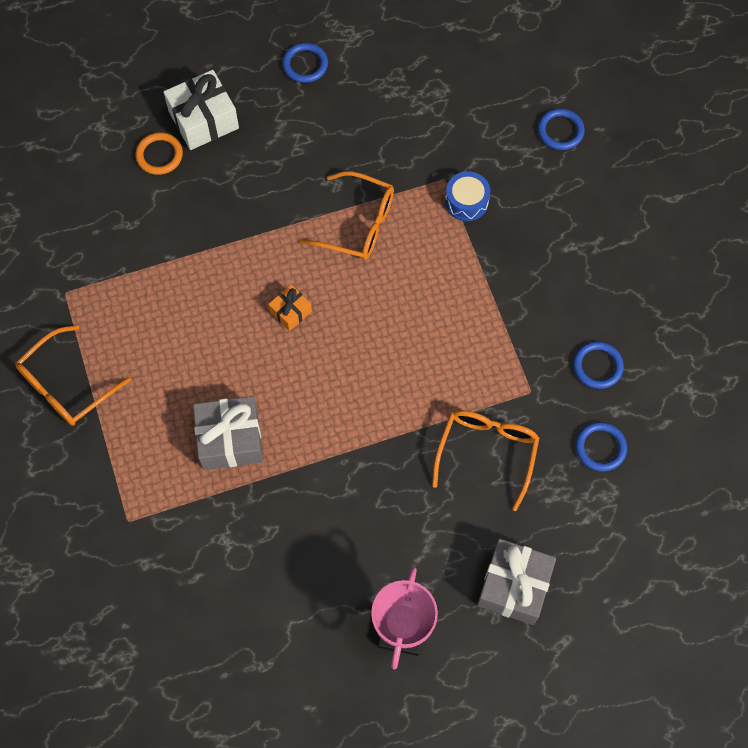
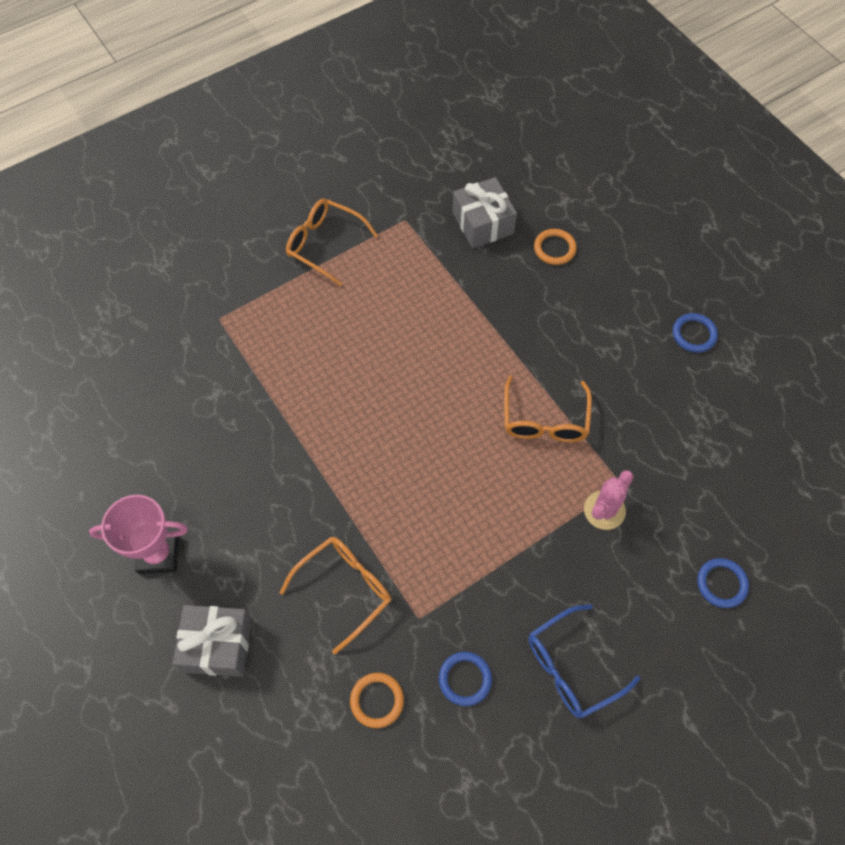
camera: 75 degrees right, 5 degrees down
white gift [163,70,239,150] -> none
grey gift [193,396,263,470] -> grey gift moved to [453,177,517,248]
orange gift [268,285,312,331] -> none
orange glasses [432,410,539,511] -> orange glasses turned 45 degrees counterclockwise [279,537,391,654]
blue drum [445,171,490,221] -> pink cactus [584,470,634,530]
blue ring [576,422,627,472] -> orange ring [350,673,404,728]
none -> blue glasses [528,604,640,718]

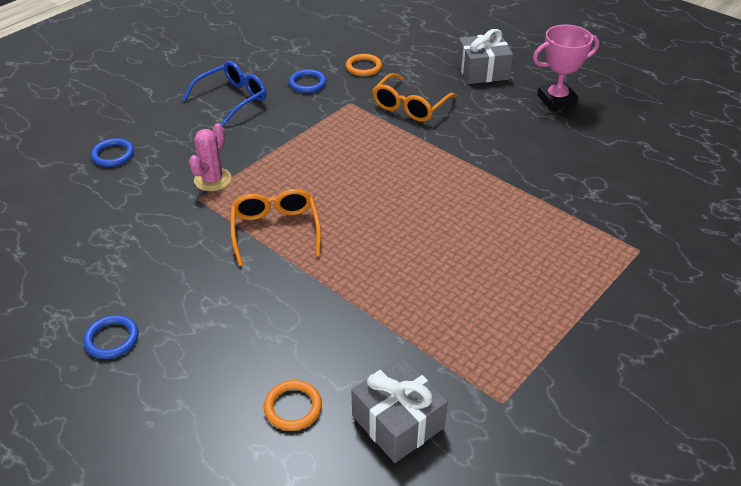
camera: 165 degrees right, 20 degrees down
orange glasses [286,199,378,286] -> none

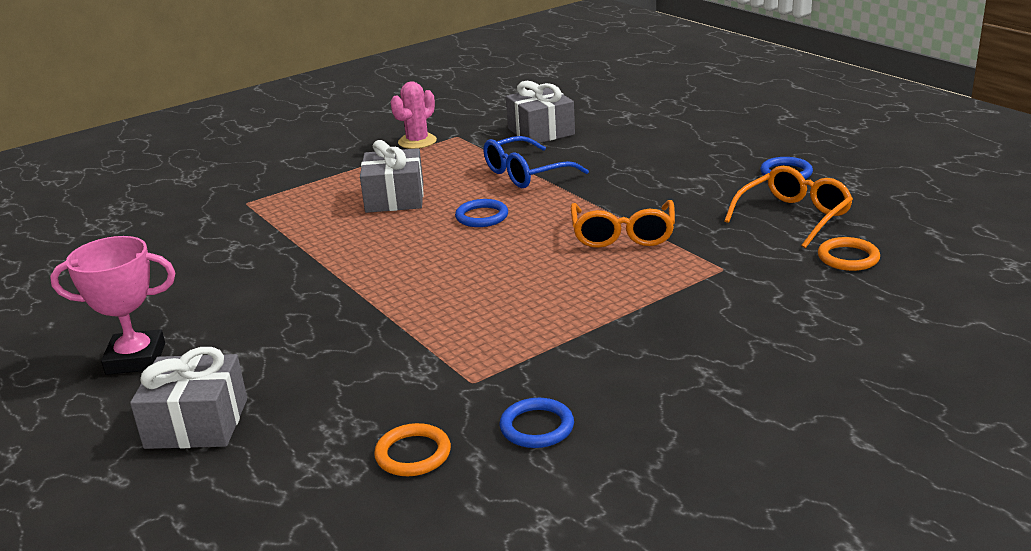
camera: 165 degrees left, 15 degrees down
blue ring [91,138,134,167] -> blue ring moved to [455,199,508,227]
blue glasses [183,61,267,127] -> blue glasses moved to [483,136,589,188]
pink cactus [189,123,232,191] -> pink cactus moved to [391,81,437,149]
orange ring [264,380,322,431] -> orange ring moved to [818,237,880,271]
orange glasses [372,73,457,122] -> orange glasses moved to [724,166,853,248]
none -> grey gift [360,140,424,213]

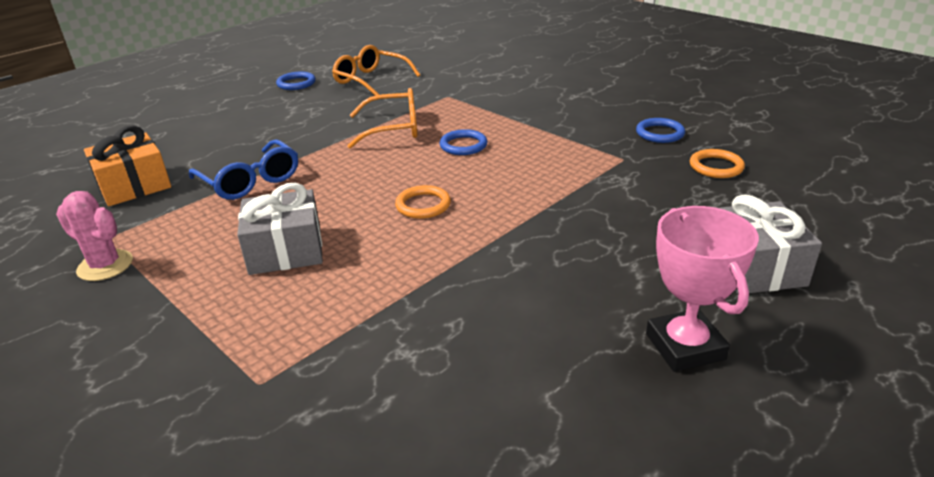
camera: 100 degrees left, 5 degrees up
blue ring [455,199,508,227] -> blue ring moved to [440,129,487,155]
grey gift [506,81,575,145] -> orange gift [84,125,171,206]
orange ring [818,237,880,271] -> orange ring moved to [395,185,451,219]

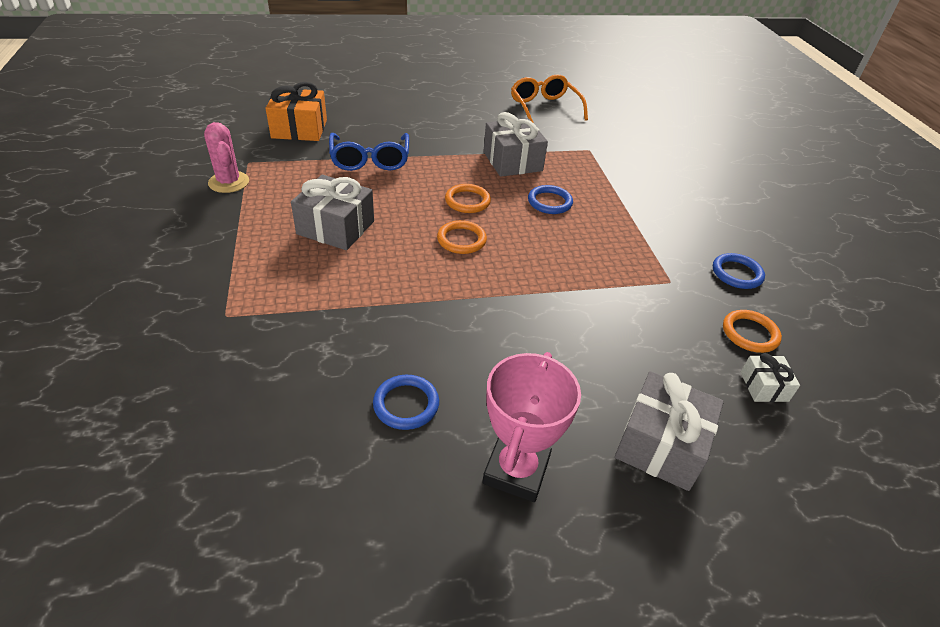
camera: 30 degrees right, 10 degrees up
blue ring [276,72,316,90] -> blue ring moved to [373,375,439,430]
orange glasses [347,88,417,149] -> grey gift [483,112,548,177]
none -> orange ring [445,184,491,213]
none -> white gift [740,353,800,402]

